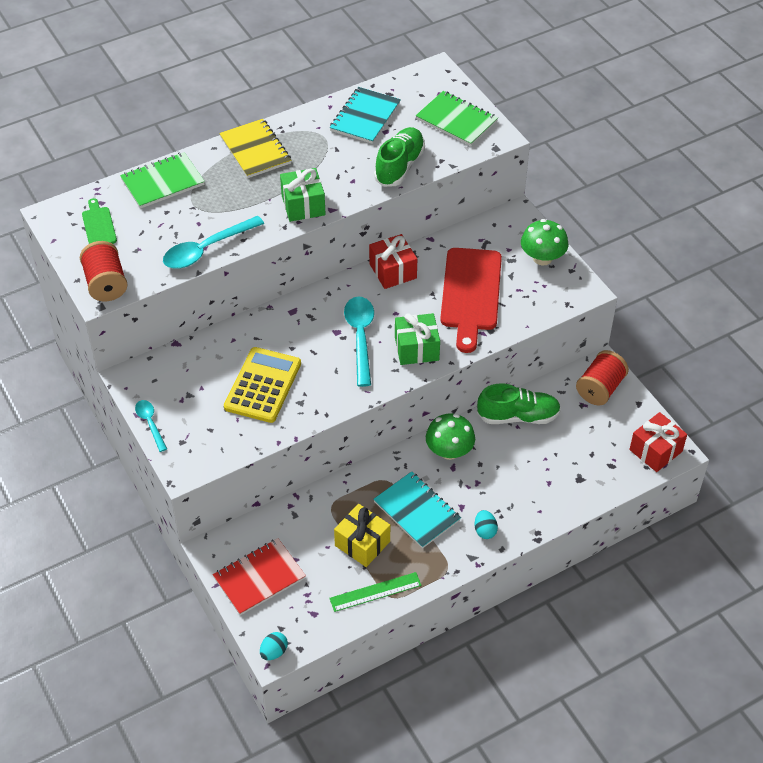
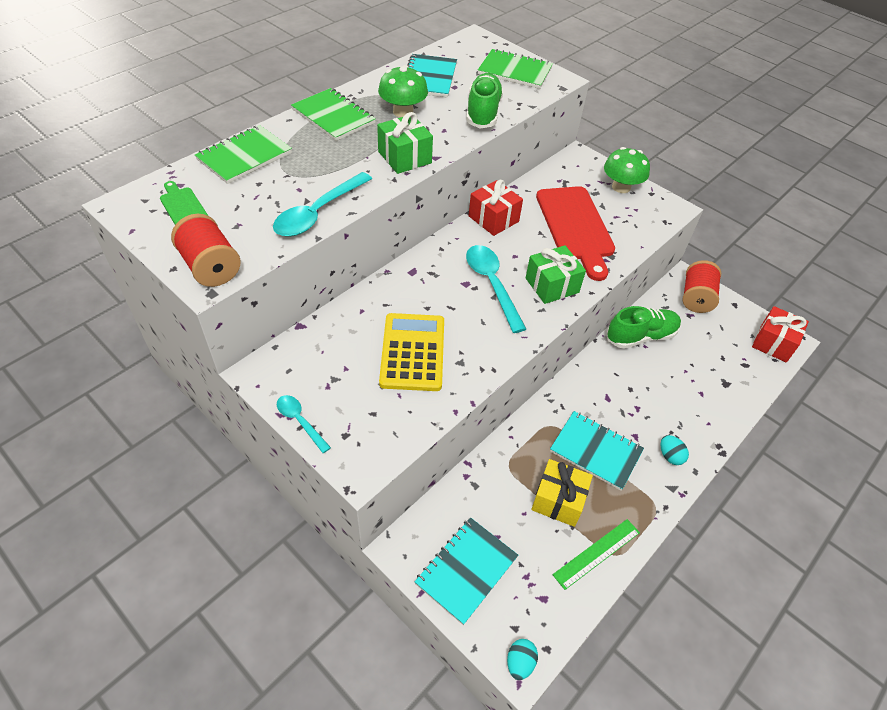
camera: 20 degrees left, 0 degrees up
red notebook [213,538,306,615] -> turquoise notebook [414,517,518,625]
yellow notebook [219,119,291,178] -> green notebook [291,88,376,141]
green mushroom [426,413,475,460] -> green mushroom moved to [378,65,428,117]

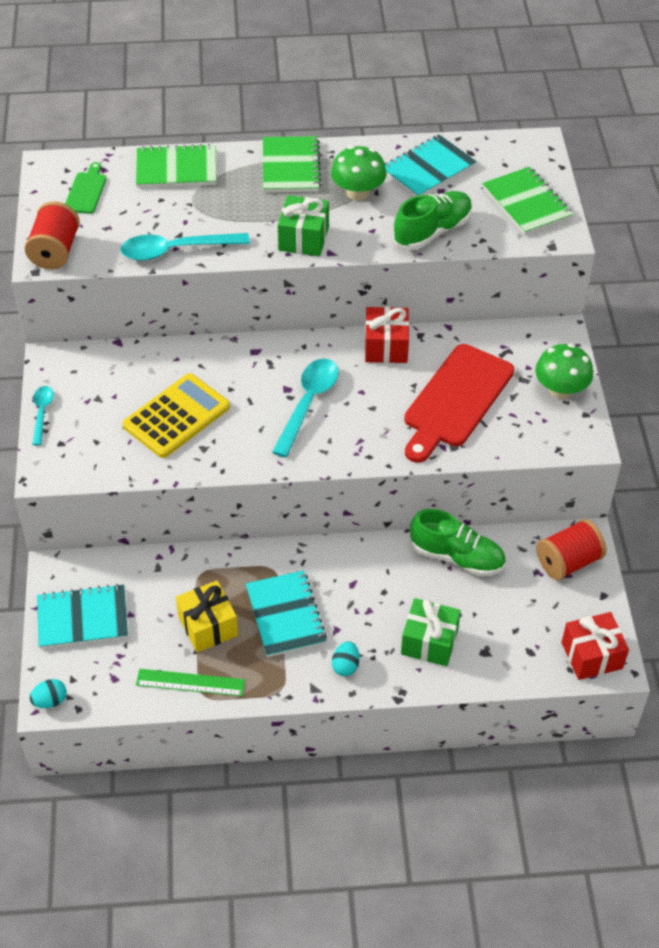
camera: 45 degrees right, 0 degrees up
green gift [526,245,586,304] -> green gift moved to [401,598,461,666]

